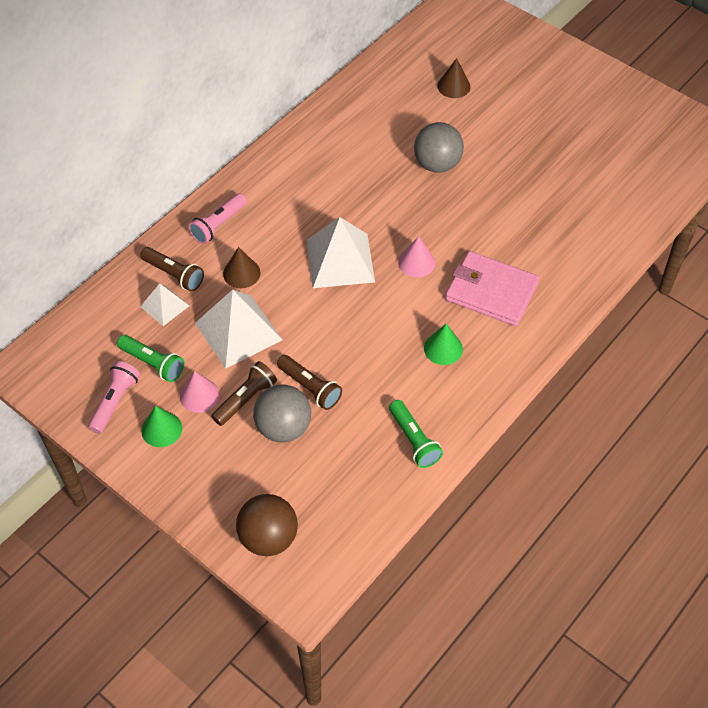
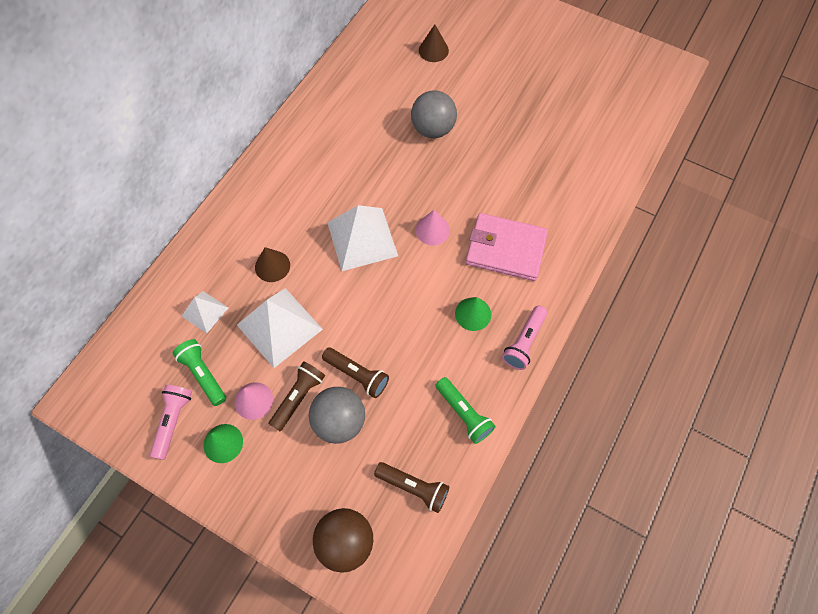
camera: 10 degrees left, 10 degrees up
green flashlight [117,335,184,382] -> green flashlight turned 150 degrees counterclockwise [173,339,226,406]
brown flashlight [140,247,204,292] -> brown flashlight moved to [374,462,450,513]
pink flashlight [188,193,247,244] -> pink flashlight moved to [502,306,547,370]

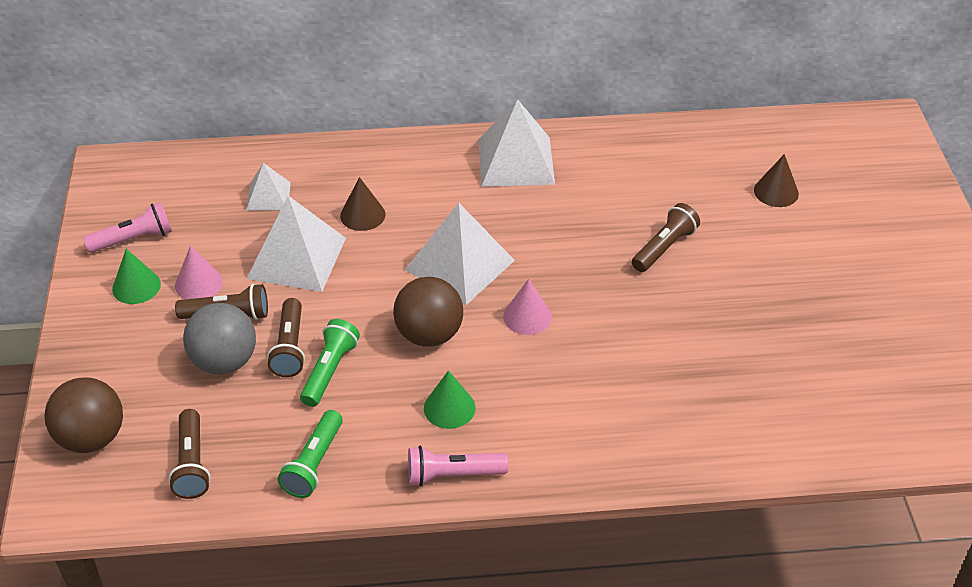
camera: 55 degrees right, 20 degrees down
green flashlight [173,339,226,406] -> green flashlight moved to [300,319,360,407]
grey ball [411,90,457,138] -> brown flashlight [632,203,700,272]
pink wallet [466,213,548,281] -> none
none -> brown ball [393,277,463,347]
none -> white pyramid [479,99,555,187]

